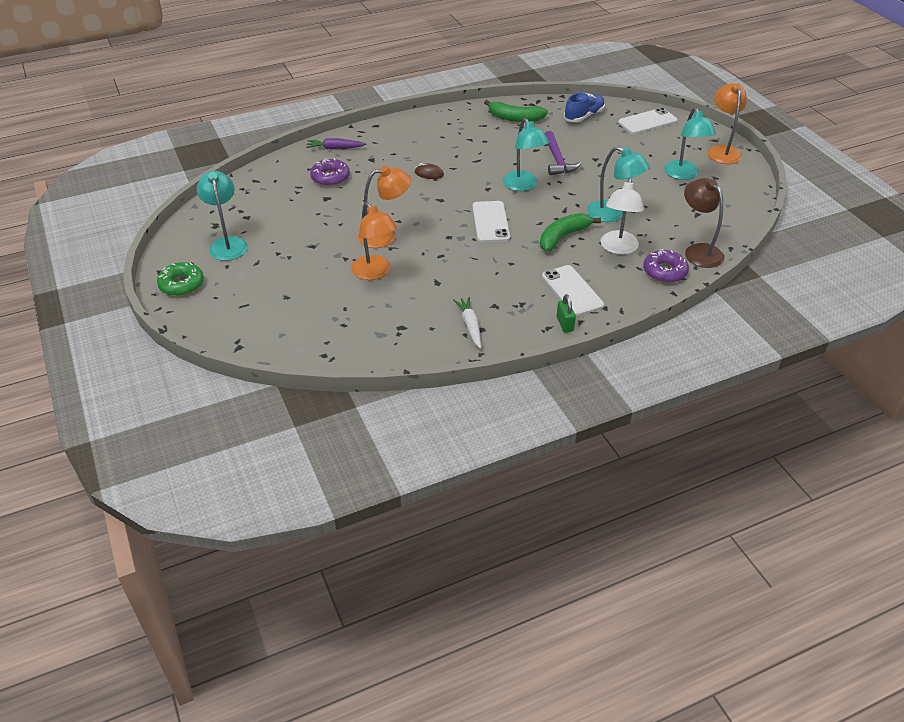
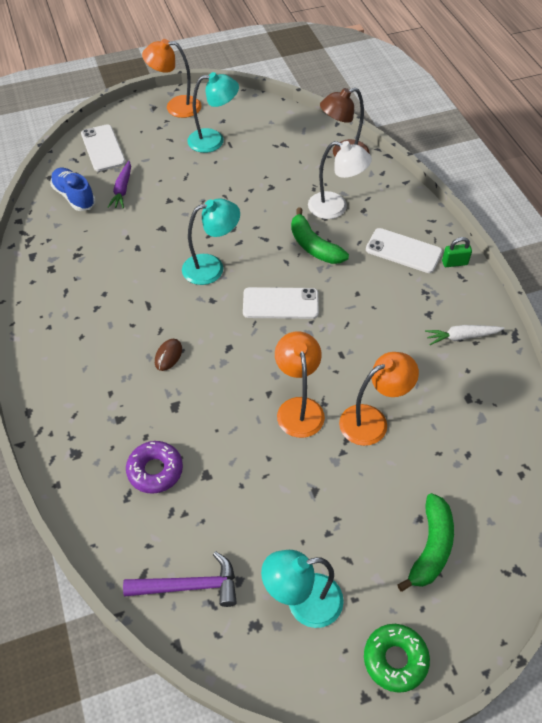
camera: 85 degrees left, 10 degrees up
purple carrot [306,138,367,149] -> purple carrot moved to [108,161,131,209]
green banana [484,100,548,122] -> green banana moved to [397,493,454,592]
white phone [542,265,604,316] -> white phone turned 45 degrees clockwise [366,228,442,273]
purple hammer [545,131,582,175] -> purple hammer moved to [123,551,237,607]
turquoise lamp [587,146,649,222] -> none
purple donut [643,249,689,283] -> none

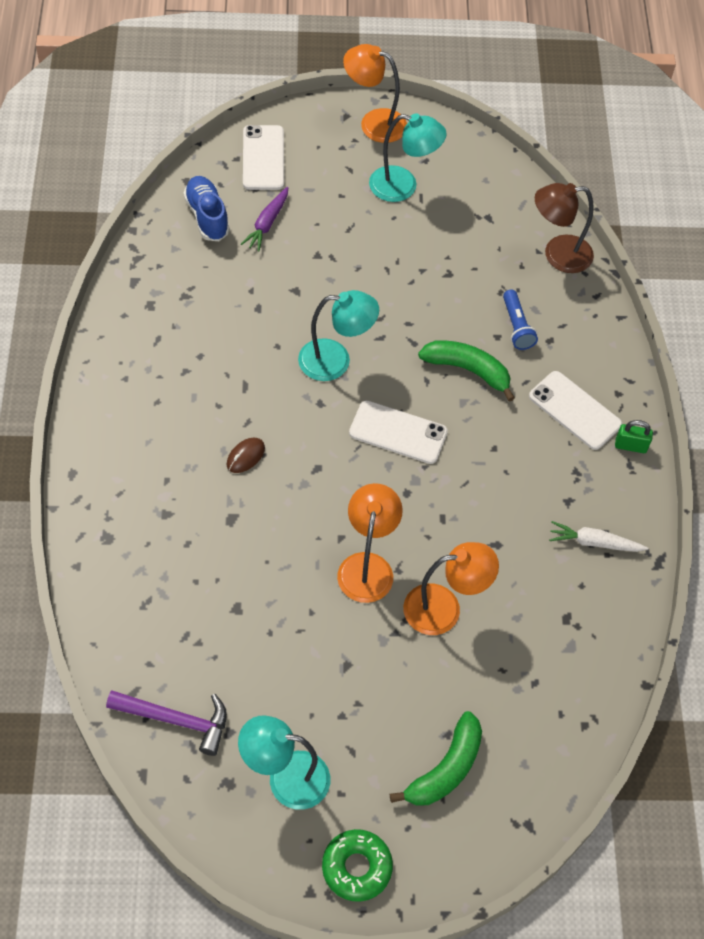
camera: 15 degrees right, 5 degrees up
purple donut [126,441,183,494] -> none
green banana [291,207,349,264] -> green banana turned 135 degrees clockwise [418,340,515,402]
white lamp [308,141,372,219] -> blue flashlight [503,290,538,350]

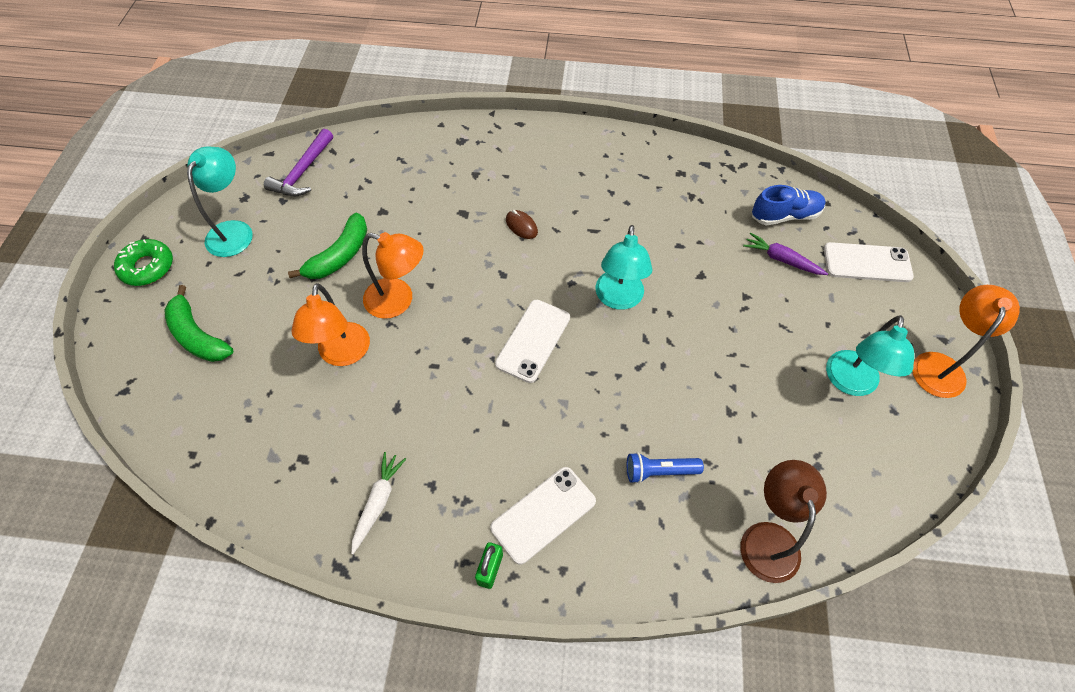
camera: 100 degrees right, 0 degrees up
green banana [418,340,515,402] -> green banana moved to [288,213,367,279]

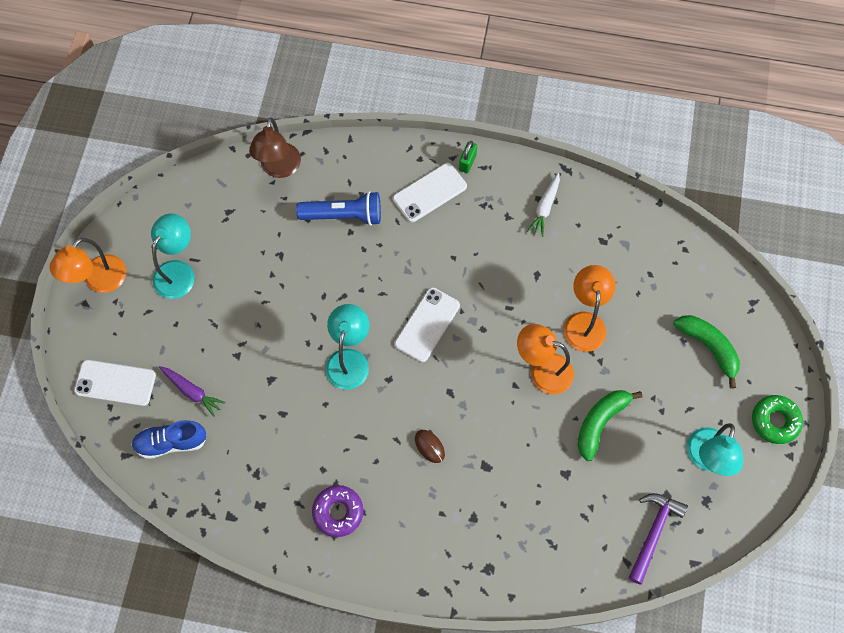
camera: 175 degrees left, 10 degrees up
blue flashlight [627,452,704,484] -> blue flashlight [296,191,381,226], size x1.55
none -> purple donut [312,485,364,537]

